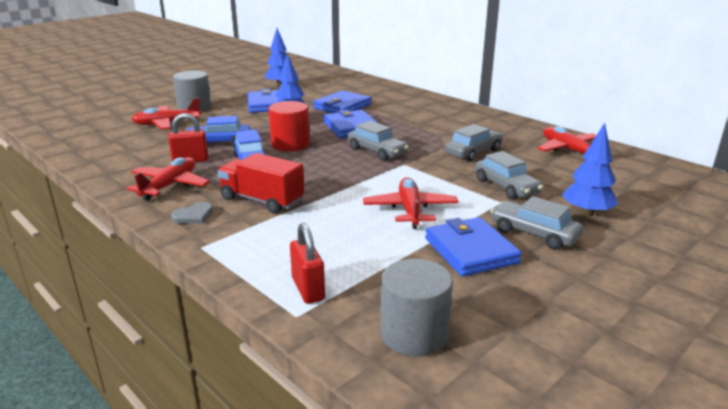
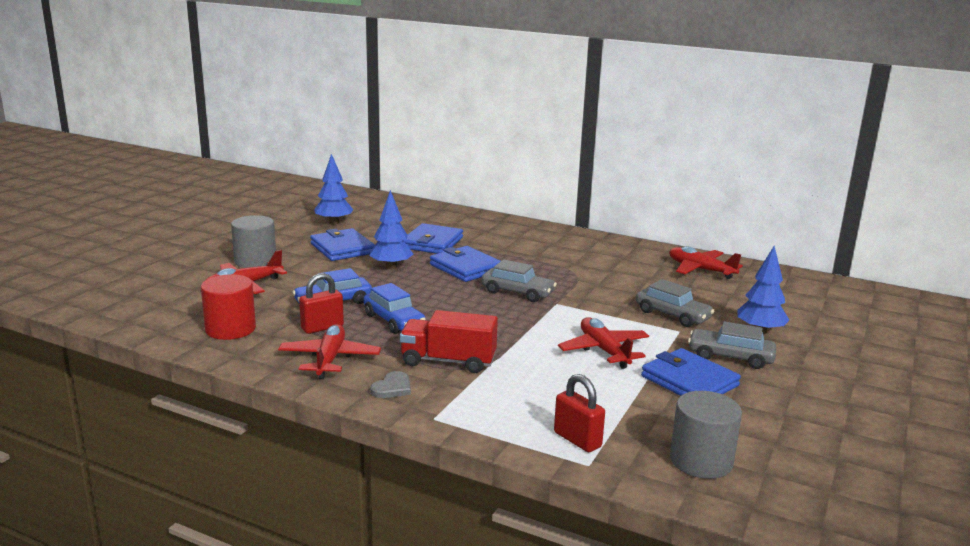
camera: 20 degrees left, 5 degrees down
red cylinder [268,101,310,151] -> red cylinder moved to [201,274,256,340]
grey car [445,124,503,162] -> none

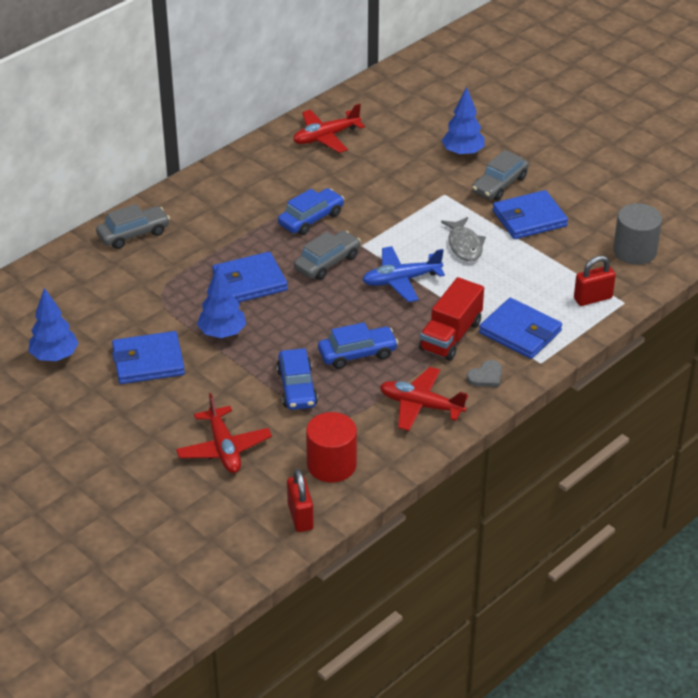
camera: 70 degrees left, 20 degrees up
grey cylinder [231,215,276,268] -> none
red padlock [299,273,344,334] -> red padlock moved to [287,469,314,532]
grey heart [370,371,411,398] -> grey heart turned 90 degrees clockwise [467,360,502,387]
blue wallet [403,223,463,254] -> blue wallet moved to [479,298,562,359]
red plane [558,317,649,369] -> grey fish [441,217,486,261]
grey car [636,279,714,327] -> grey car moved to [96,204,170,249]
none -> blue car [278,188,344,235]
none -> blue plane [363,246,445,302]

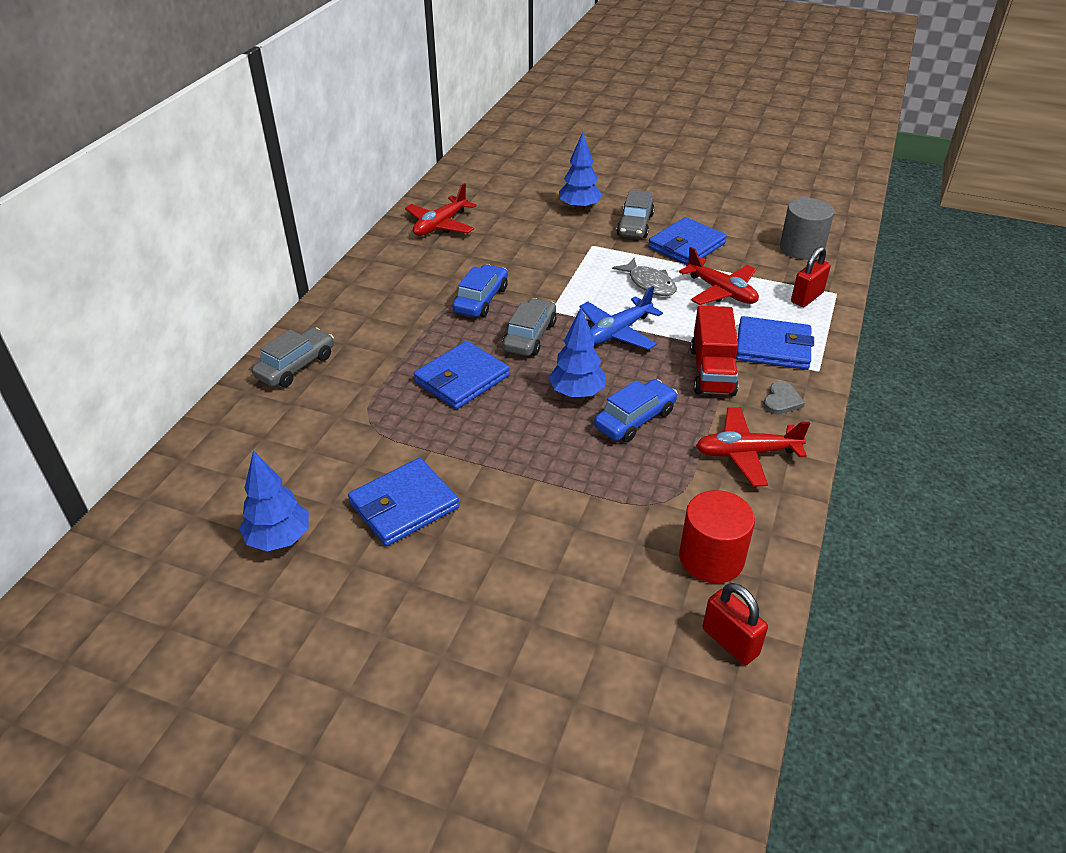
camera: 25 degrees left, 0 degrees up
red plane [176,393,272,473] -> red plane moved to [679,247,759,305]
blue tree [197,265,246,338] -> blue tree moved to [549,308,606,398]
blue car [276,348,318,410] -> none

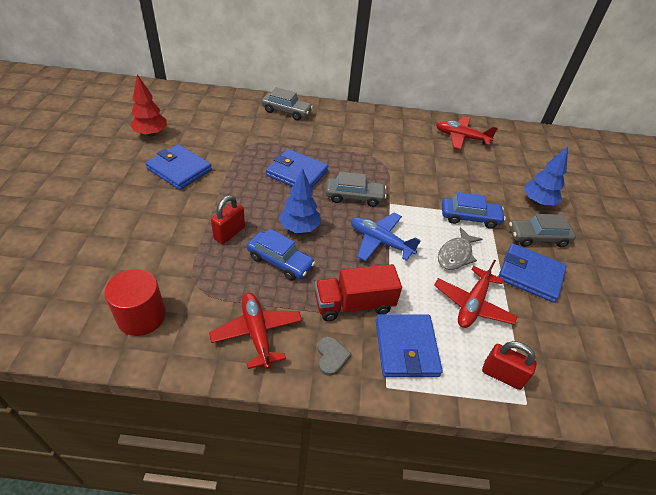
camera: 70 degrees right, 5 degrees up
blue tree [239,450,309,551] -> red tree [130,74,167,136]
blue car [452,264,508,317] -> blue car moved to [442,192,506,229]
red padlock [703,583,768,665] -> red padlock moved to [211,195,245,244]
grey heart [763,381,805,414] -> grey heart turned 105 degrees counterclockwise [317,336,352,376]
grey cylinder [780,198,834,260] -> none

